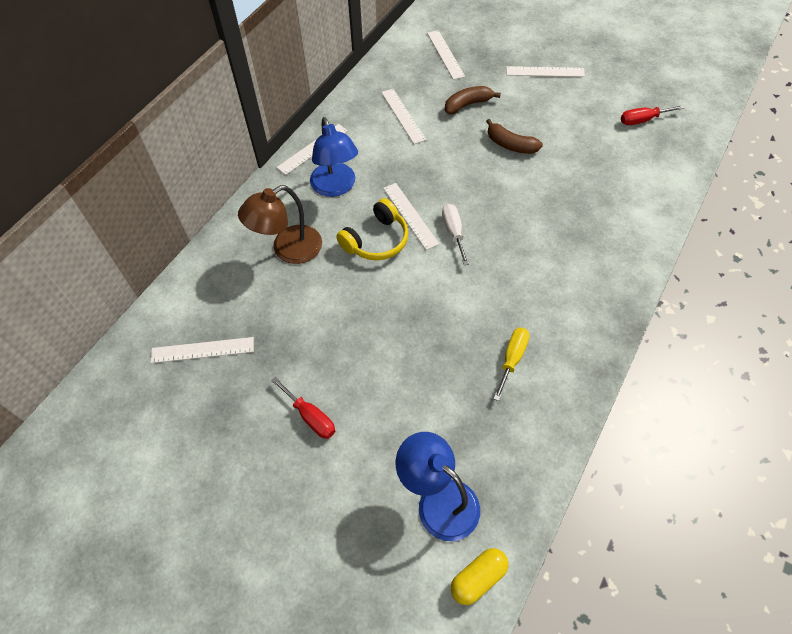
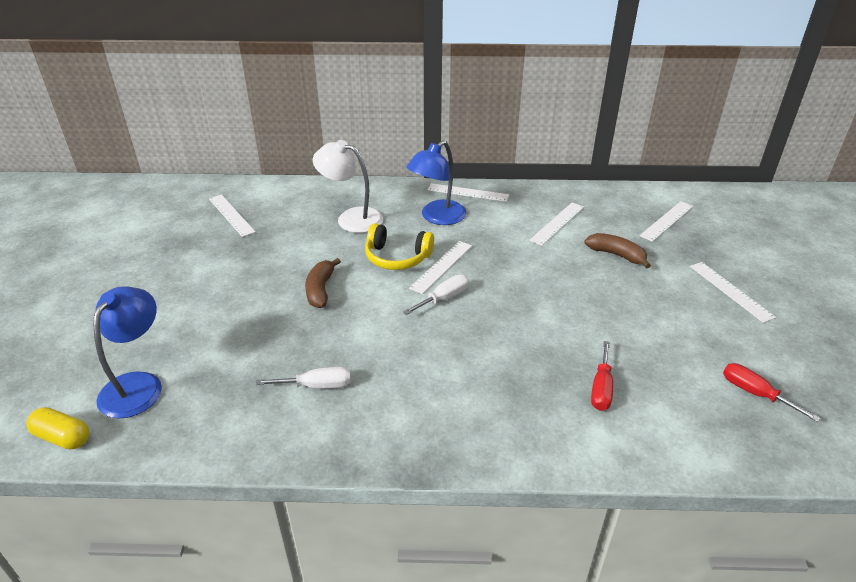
camera: 60 degrees right, 20 degrees down
brown lamp [238,185,322,264] -> white lamp [313,140,383,233]
red screwdriver [271,377,335,439] -> red screwdriver moved to [591,341,613,411]
brown banana [486,119,543,154] -> brown banana moved to [305,258,341,308]
yellow screwdriver [493,328,530,401] -> white screwdriver [256,367,351,389]

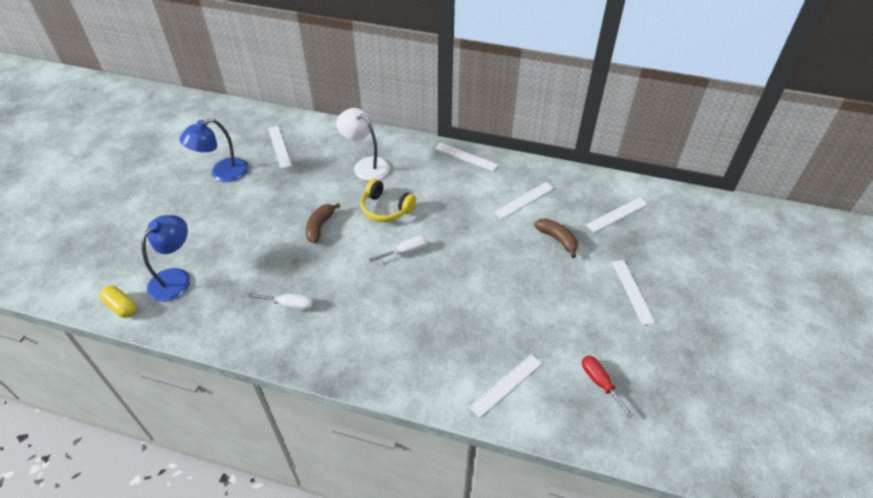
camera: 15 degrees right, 10 degrees up
blue lamp [406,141,466,225] -> blue lamp moved to [180,119,248,182]
white ruler [409,241,472,294] -> white ruler moved to [469,354,542,418]
red screwdriver [591,341,613,411] -> none

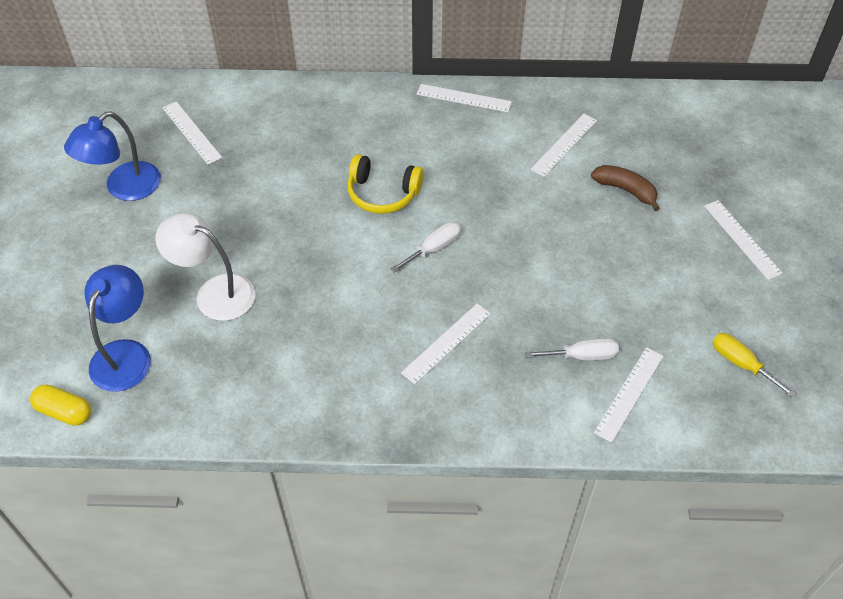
camera: 15 degrees left, 5 degrees up
white screwdriver [248,293,313,311] -> white screwdriver moved to [525,338,619,361]
brown banana [306,203,341,243] -> none
white lamp [336,108,390,181] -> white lamp moved to [155,213,256,321]
red screwdriver [582,356,633,417] -> yellow screwdriver [712,333,796,398]
white ruler [586,197,648,232] -> white ruler moved to [401,303,491,384]

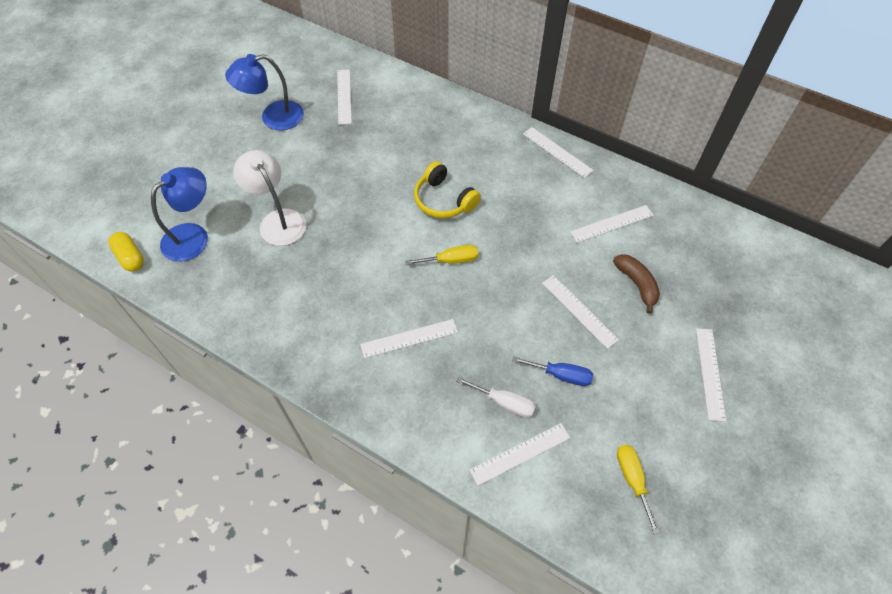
camera: 30 degrees right, 5 degrees up
white screwdriver [390,222,461,273] -> yellow screwdriver [405,245,479,265]
none -> blue screwdriver [512,356,593,386]
none -> white ruler [542,275,619,349]

